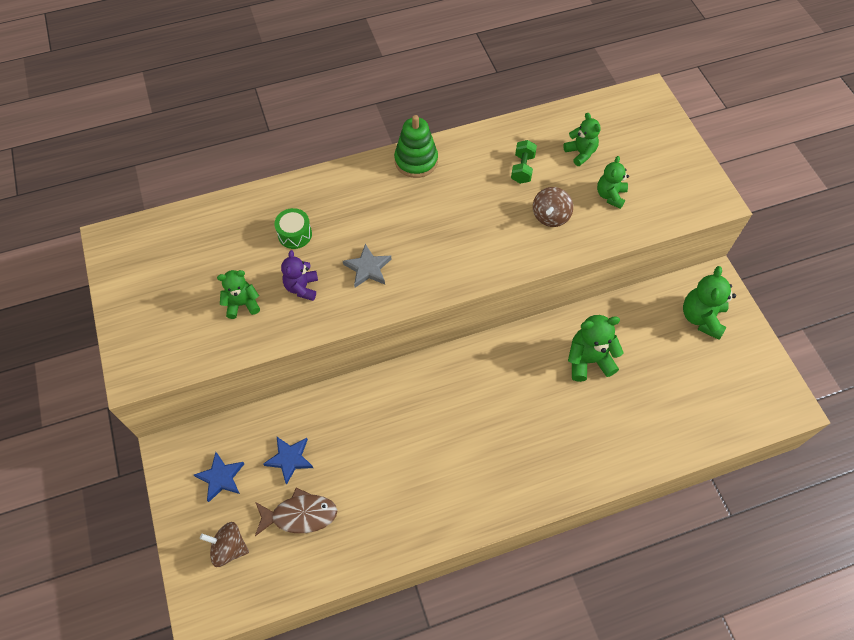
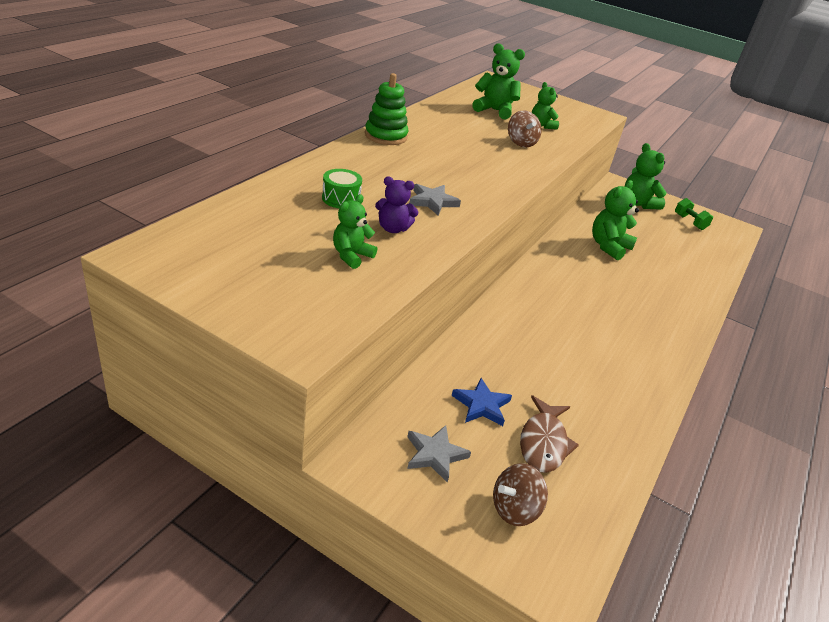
camera: 45 degrees left, 25 degrees down
blue star [194,452,244,502] -> grey star [407,425,471,483]
brown fish [255,488,337,536] -> brown fish turned 150 degrees clockwise [520,395,579,473]
purple teddy bear [281,250,318,301] -> purple teddy bear turned 45 degrees counterclockwise [375,176,418,233]
green dumbbell [511,140,537,184] -> green dumbbell moved to [675,198,713,230]
green teddy bear [563,113,601,166] -> green teddy bear [472,43,525,120], size x1.53

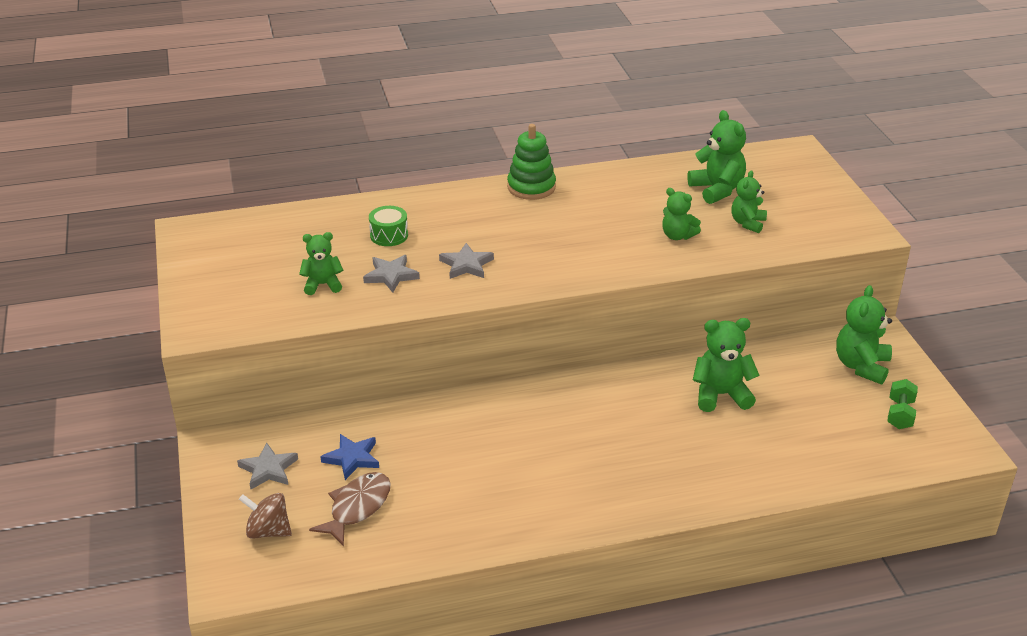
camera: 50 degrees right, 0 degrees up
purple teddy bear [375,176,418,233] -> grey star [363,255,420,293]
brown spinning top [508,111,542,147] -> green teddy bear [662,188,701,240]
brown fish [520,395,579,473] -> brown fish turned 150 degrees clockwise [309,472,391,546]

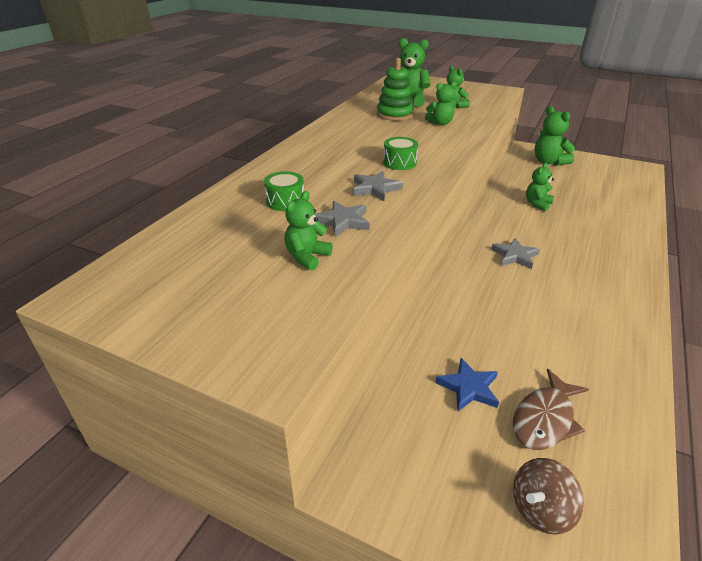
camera: 50 degrees left, 0 degrees up
grey star [237,443,298,489] -> grey star moved to [491,238,540,269]
brown fish [309,472,391,546] -> brown fish turned 120 degrees counterclockwise [513,369,589,450]
green stacking toy [507,124,556,200] -> green stacking toy moved to [377,58,414,121]
green teddy bear [693,318,760,412] -> green teddy bear [526,162,554,211], size x0.65
green dumbbell [887,379,918,429] -> none
none -> green drum [383,137,418,170]

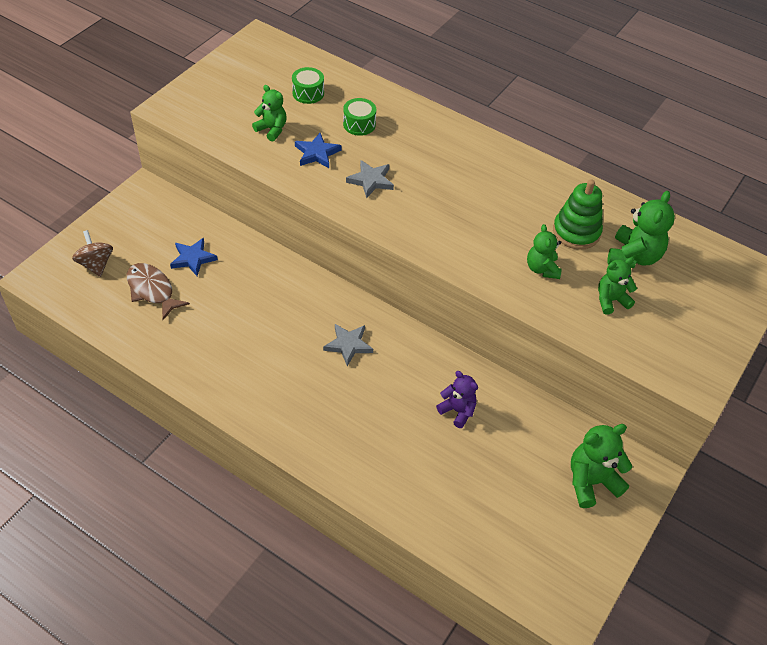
camera: 95 degrees right, 15 degrees up
grey star [315,201,369,237] -> blue star [295,133,341,168]
green drum [383,137,418,170] -> green drum moved to [292,67,324,104]
green teddy bear [526,162,554,211] -> purple teddy bear [436,371,478,428]

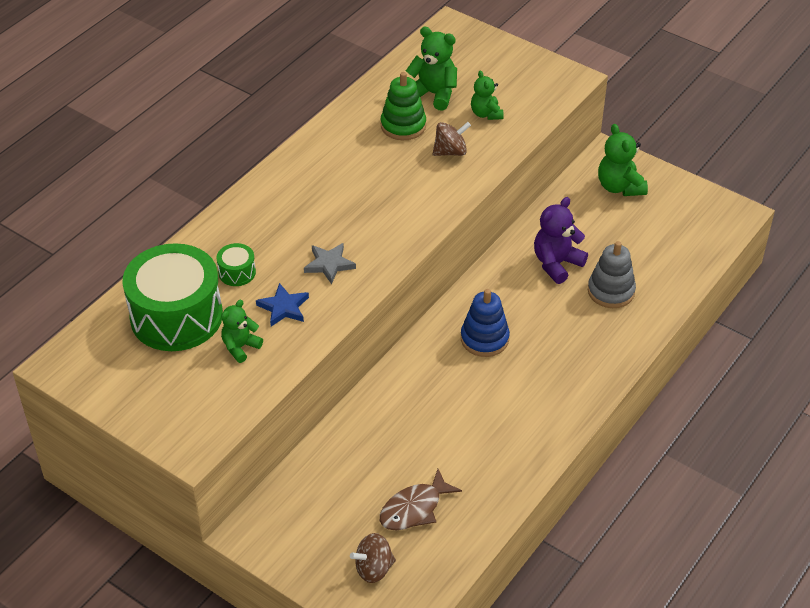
camera: 85 degrees left, 5 degrees down
blue star [170,238,218,276] -> none
green drum [292,67,324,104] -> green drum [122,243,223,351], size x2.41
grey star [323,324,373,366] -> blue stacking toy [461,289,510,357]
purple teddy bear [436,371,478,428] -> purple teddy bear [534,197,588,284], size x1.53
green teddy bear [527,224,562,279] -> brown spinning top [433,122,471,156]
none -> grey stacking toy [588,241,636,308]

